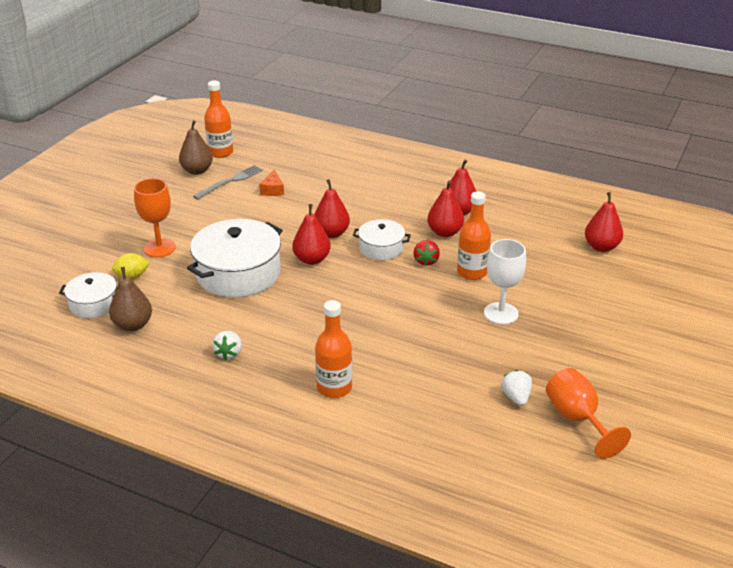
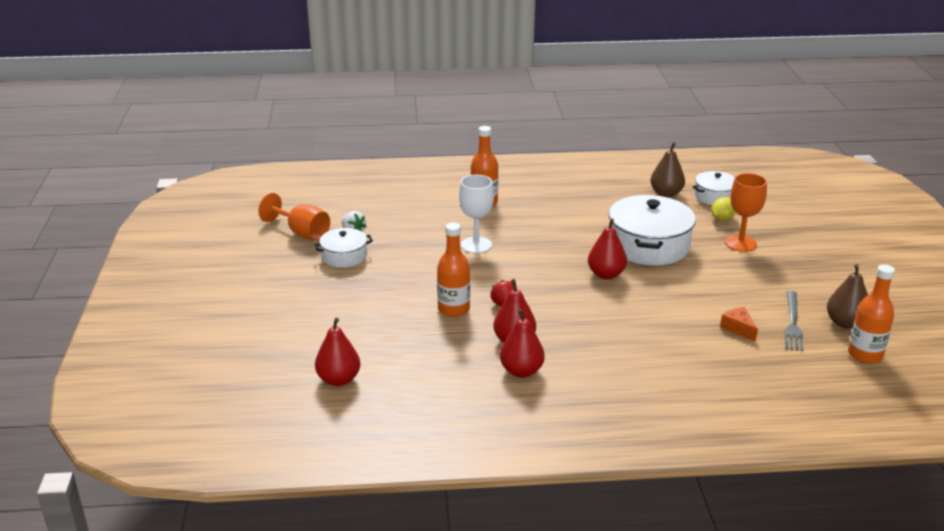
camera: 150 degrees right, 5 degrees down
white strawberry [212,331,242,360] -> none
red pear [314,179,350,238] -> none
white pot [353,219,411,260] -> white pot moved to [314,228,373,268]
white goblet [484,239,526,325] -> white goblet moved to [459,175,494,253]

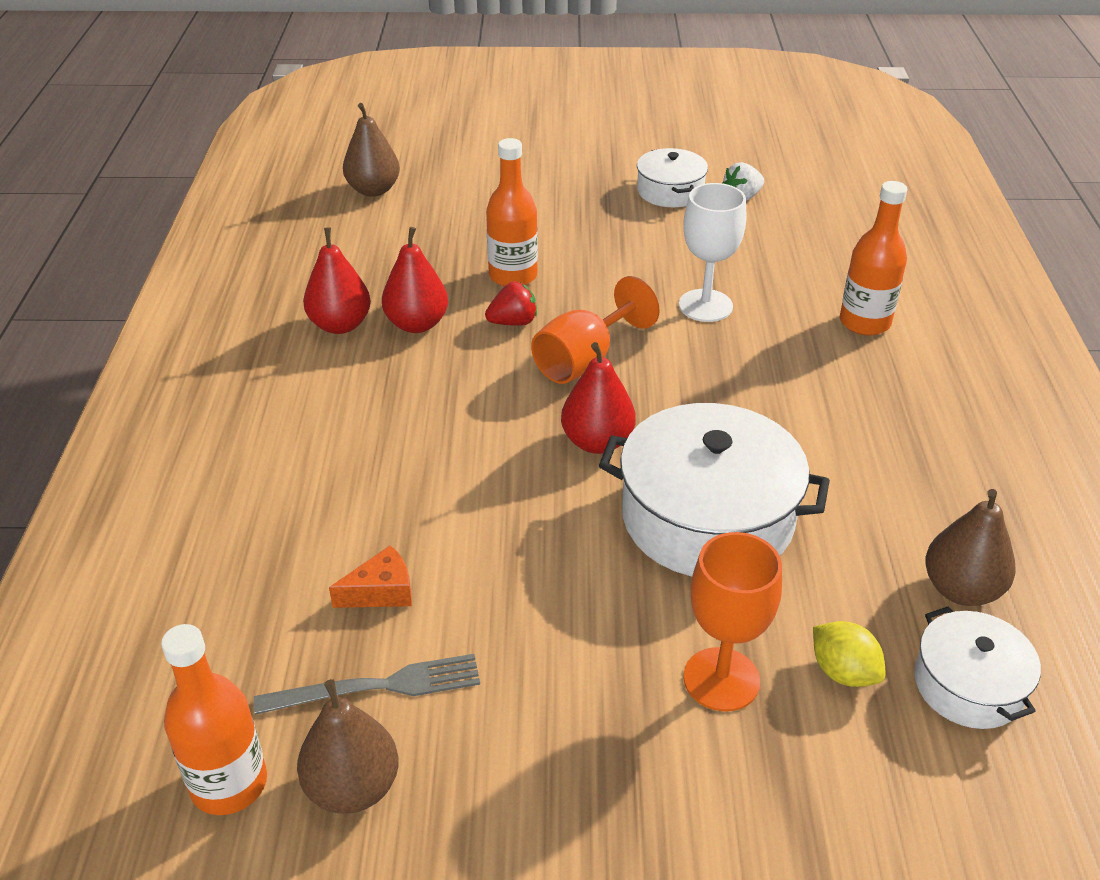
camera: 95 degrees right, 10 degrees up
orange goblet [258,193,330,241] -> orange goblet moved to [531,276,660,384]
red pear [315,318,360,386] -> brown pear [343,103,400,197]
grey fork [785,291,804,351] -> grey fork turned 150 degrees clockwise [254,654,480,715]

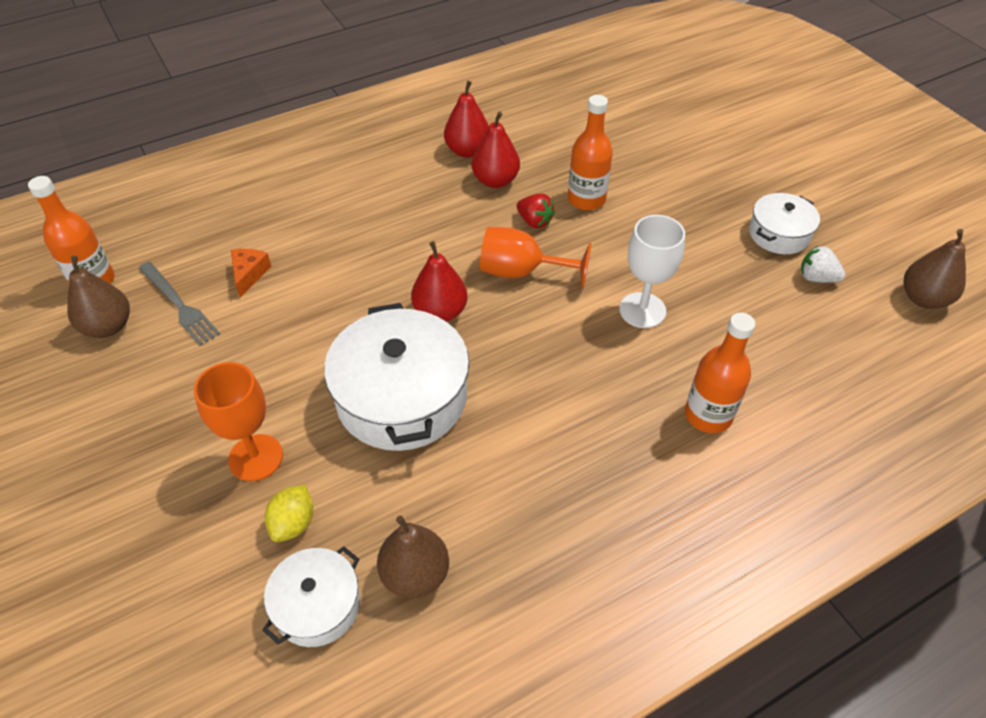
camera: 60 degrees right, 10 degrees up
orange cheese [329,545,412,608] -> orange cheese turned 120 degrees counterclockwise [231,249,272,298]
brown pear [343,103,400,197] -> brown pear moved to [904,229,966,309]

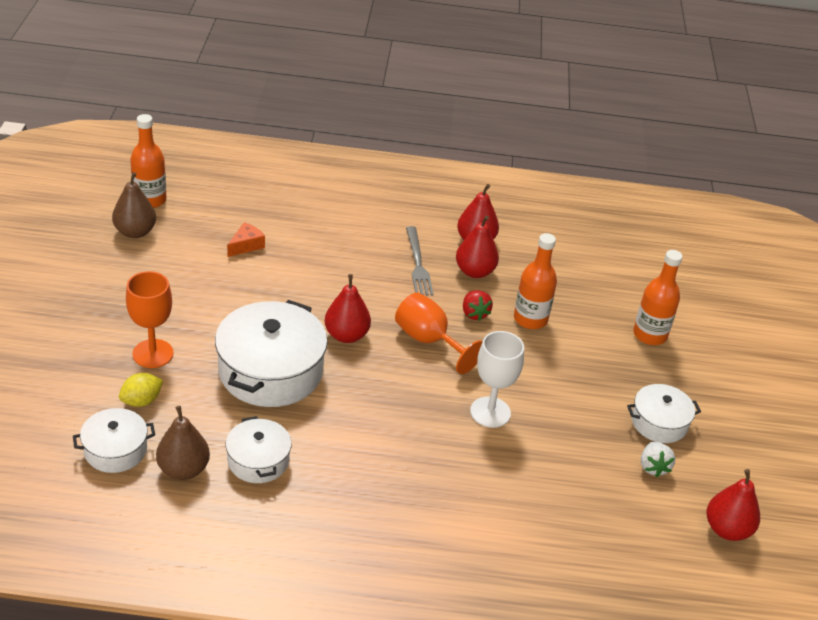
camera: 30 degrees right, 10 degrees down
grey fork [139,262,220,346] -> grey fork moved to [406,226,434,296]
orange bottle [685,313,756,433] -> orange bottle moved to [633,250,683,345]
white strawberry [801,246,845,283] -> white strawberry turned 150 degrees counterclockwise [641,442,675,477]
brown pear [904,229,966,309] -> red pear [707,469,760,541]
none -> white pot [226,416,292,483]

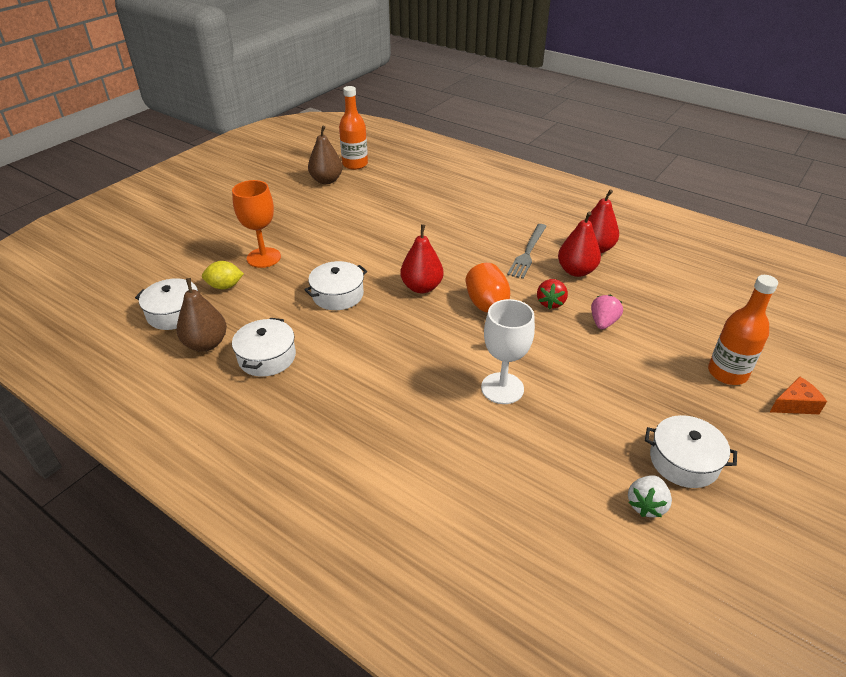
camera: 35 degrees right, 0 degrees up
white pot [215,300,328,407] -> white pot [304,261,367,310], size x0.55
orange cheese [227,222,265,257] -> orange cheese moved to [770,376,827,414]
orange bottle [514,233,557,329] -> pink strawberry [591,295,623,329]
red pear [707,469,760,541] -> none

